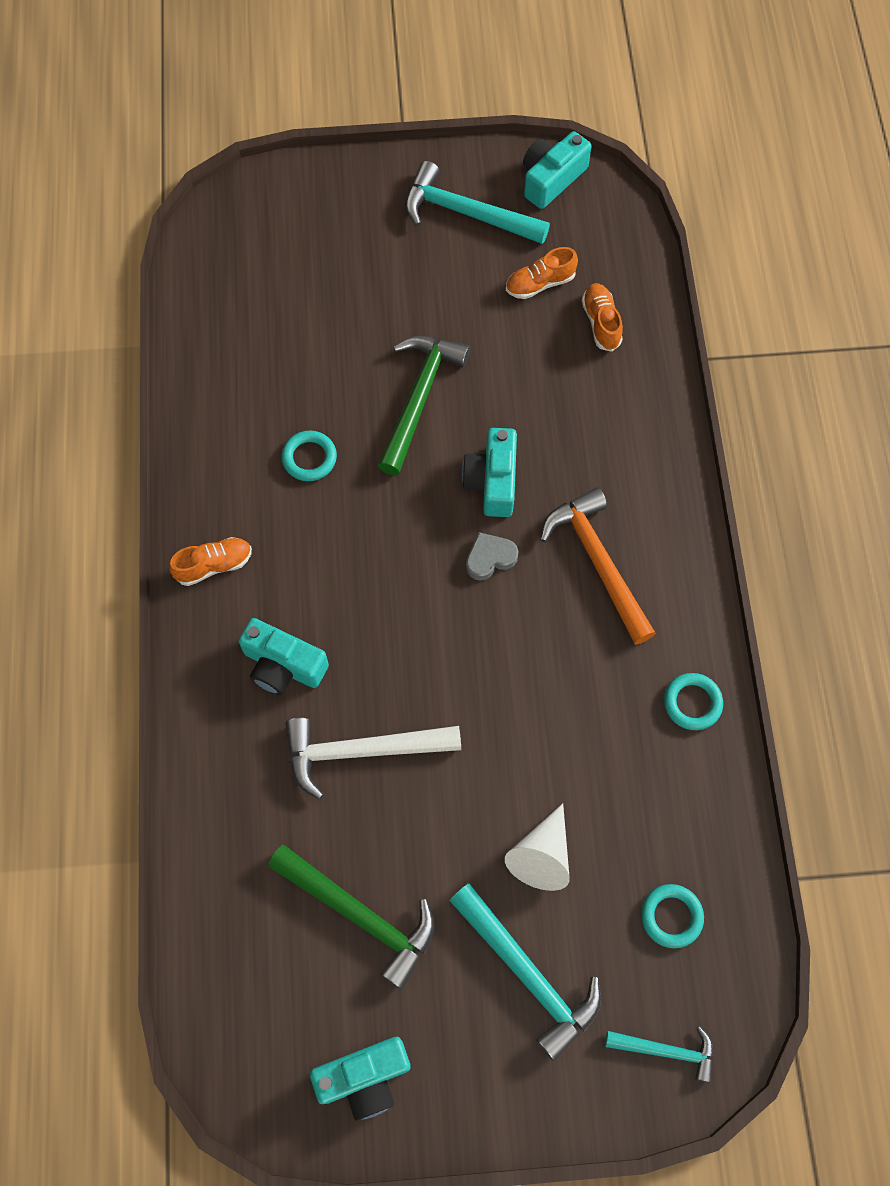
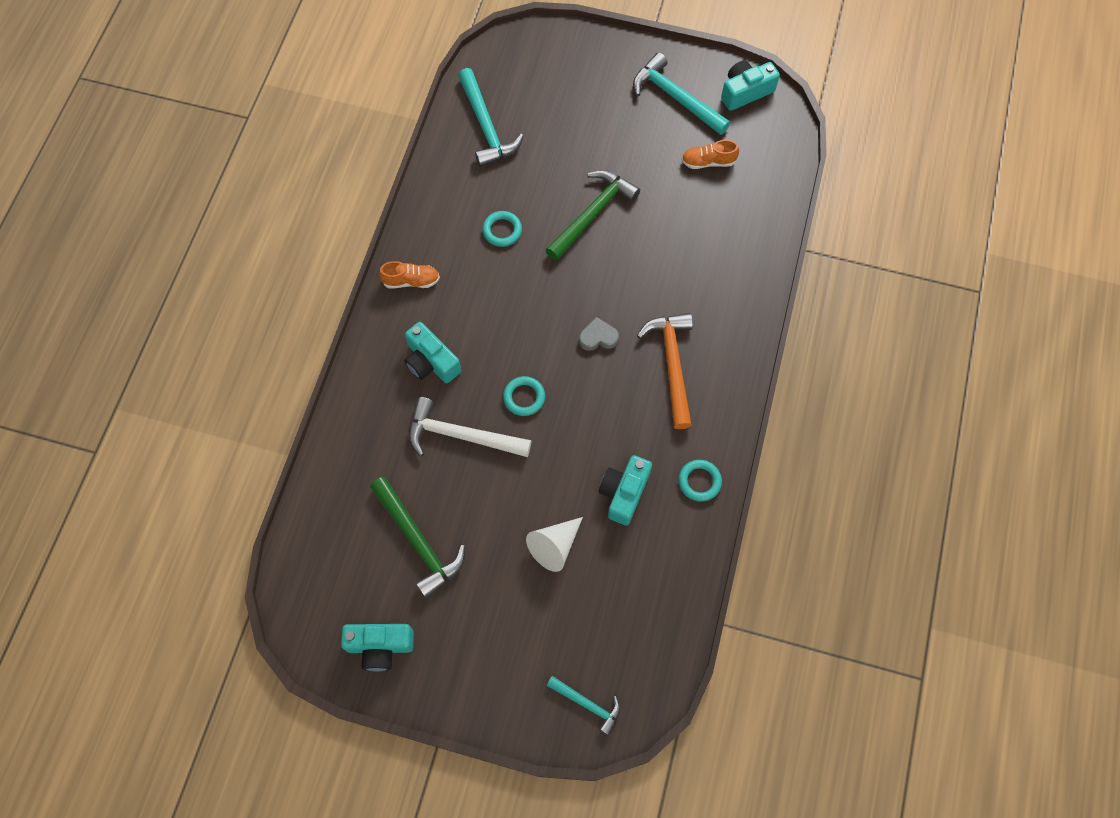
camera: 20 degrees right, 0 degrees up
turquoise hammer [450,883,601,1061] -> turquoise hammer moved to [458,68,524,167]
turquoise camera [462,428,517,517] -> turquoise camera moved to [599,455,652,526]
orange shoe [582,283,623,352] -> none
turquoise ring [641,884,704,948] -> turquoise ring moved to [503,376,545,416]

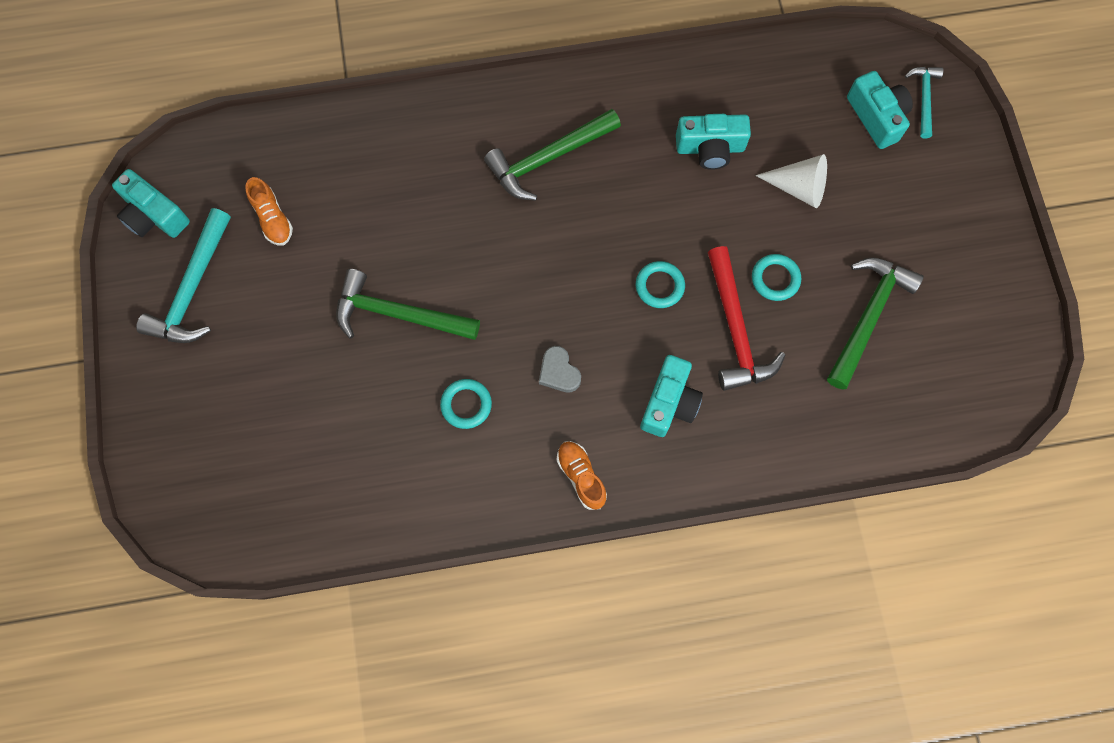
camera: 115 degrees left, 5 degrees up
turquoise camera [341,624,414,671] -> turquoise camera moved to [847,71,913,149]
white hammer [409,397,532,457] -> red hammer [708,246,786,391]
turquoise hammer [458,68,524,167] -> none
grey heart [579,317,619,351] -> grey heart moved to [539,346,581,393]
orange hammer [637,313,693,429] -> green hammer [484,109,621,201]
turquoise ring [678,460,722,501] -> turquoise ring moved to [752,254,801,301]

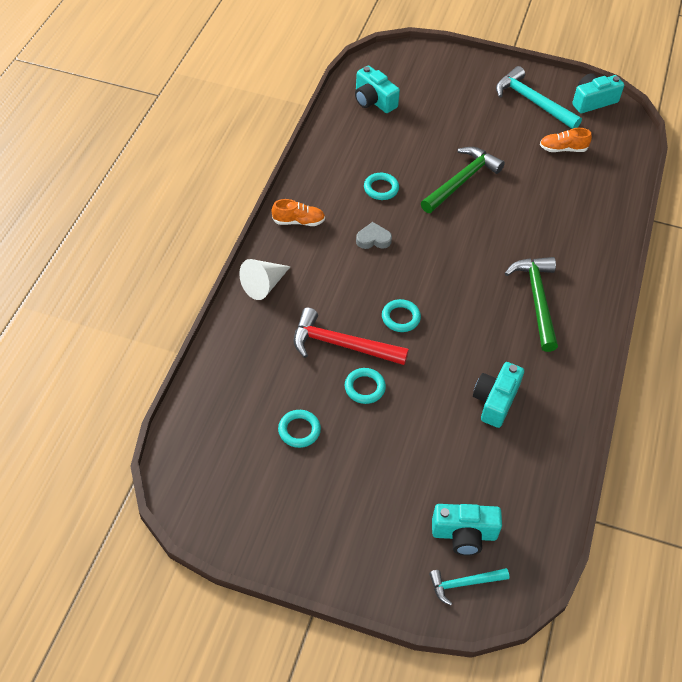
camera: 115 degrees right, 20 degrees down
turquoise camera [640,355,703,437] -> turquoise camera moved to [355,65,400,113]
white cone [756,154,827,208] -> white cone moved to [239,259,291,300]
green hammer [827,257,924,390] -> turquoise ring [278,410,321,448]
turquoise hammer [905,67,944,139] -> turquoise hammer turned 135 degrees clockwise [429,568,509,605]

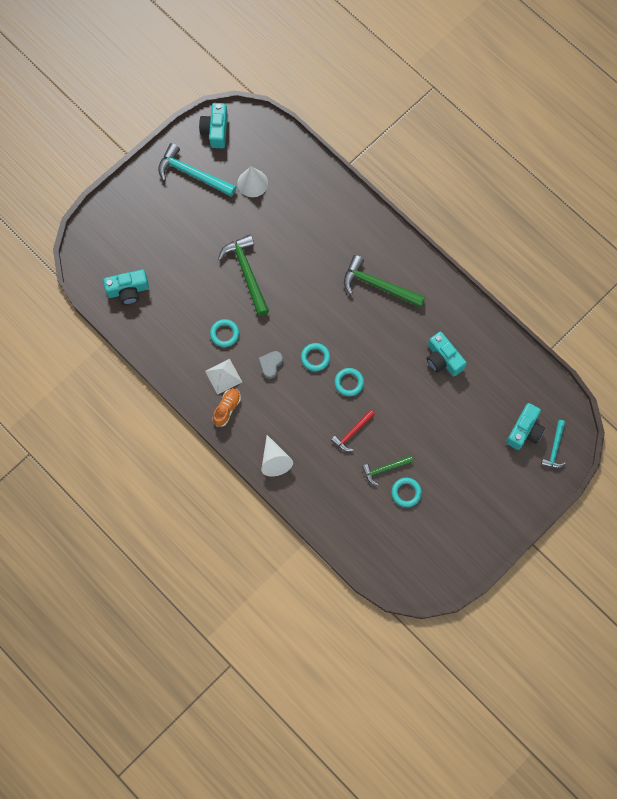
camera: 60 degrees left, 20 degrees up
red hammer [294,308,409,365] -> red hammer [331,410,375,452], size x0.58
turquoise ring [345,368,386,404] -> turquoise ring moved to [301,343,330,371]
turquoise hammer [496,66,582,129] -> turquoise hammer turned 45 degrees clockwise [158,143,236,197]
orange shoe [540,128,592,152] -> white cone [237,166,268,197]
none -> white pyramid [205,359,242,395]
none -> green hammer [362,456,413,486]

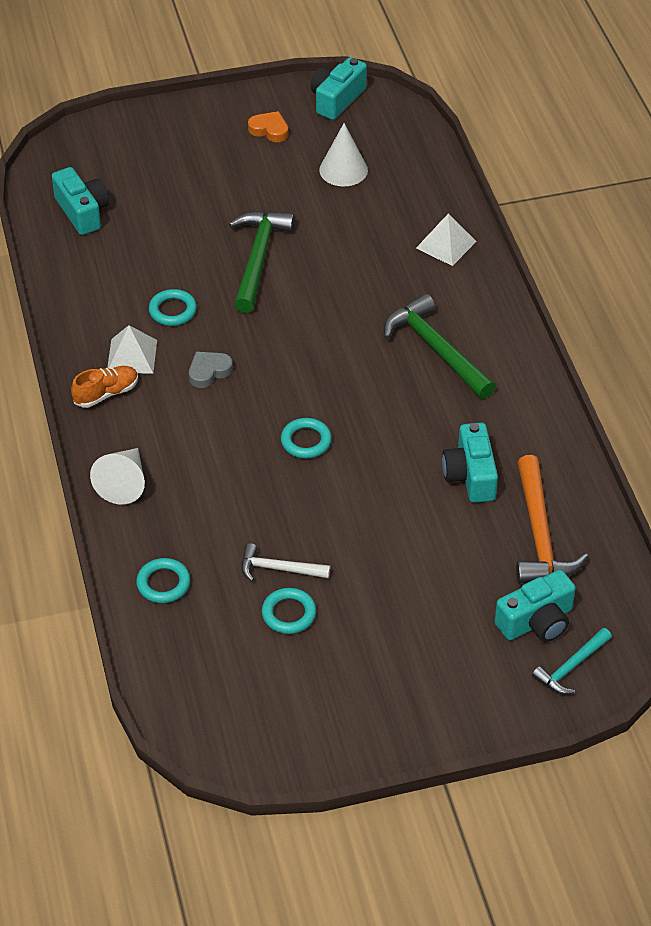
camera: 30 degrees right, 25 degrees down
turquoise camera [103,270,149,305] -> turquoise camera turned 135 degrees counterclockwise [52,167,109,235]
turquoise hammer [158,143,236,197] -> orange heart [248,111,288,142]
turquoise ring [301,343,330,371] -> turquoise ring moved to [136,558,191,603]
red hammer [331,410,375,452] -> none
green hammer [362,456,413,486] -> white hammer [241,543,330,581]
none -> white pyramid [416,214,477,266]
none -> orange hammer [516,455,588,583]

